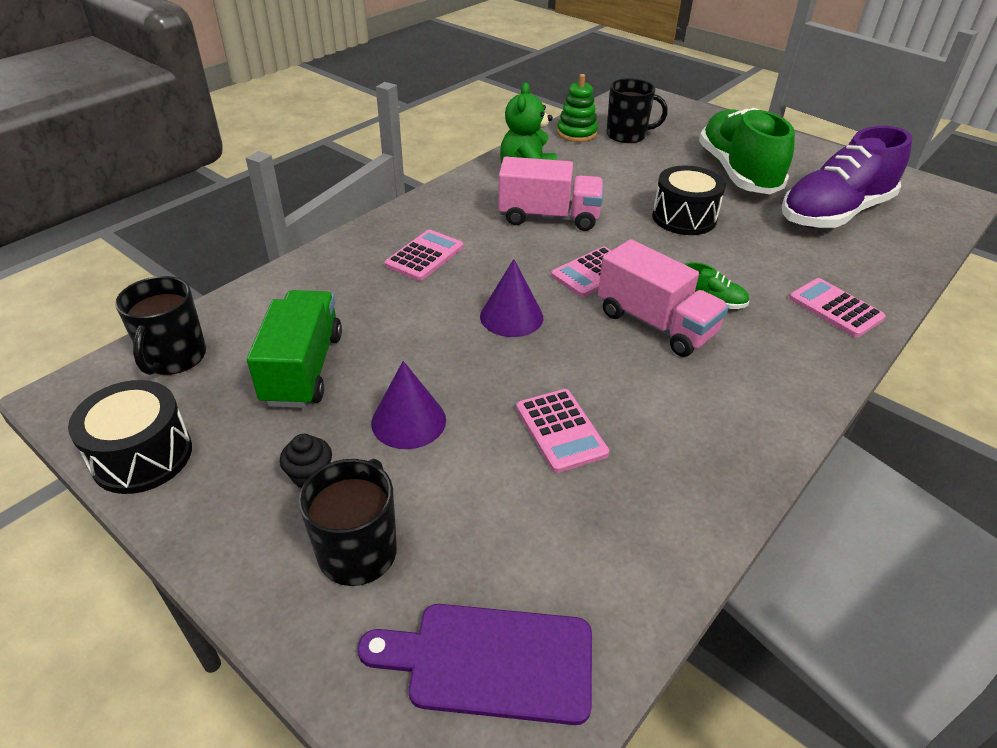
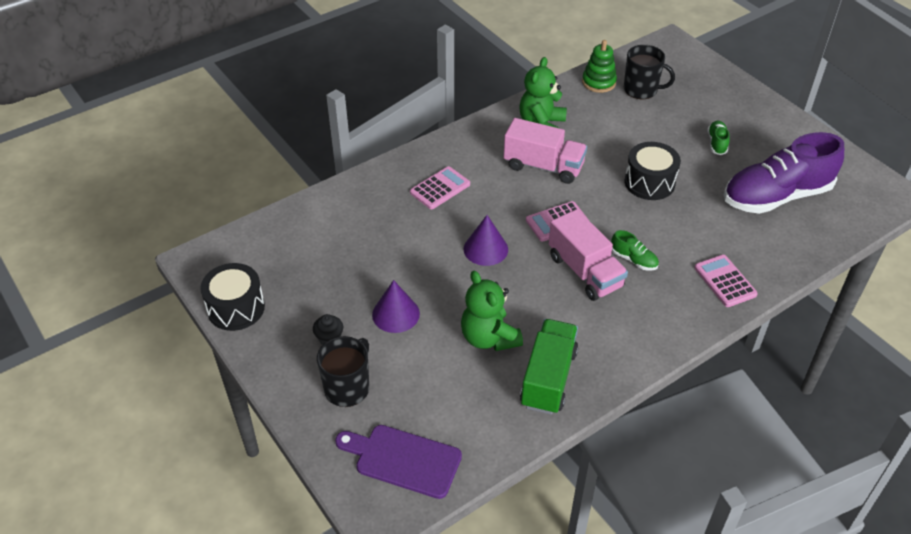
camera: 15 degrees right, 5 degrees up
black mug [115,276,206,375] -> none
green truck [247,290,342,408] -> green truck moved to [520,319,578,415]
pink calculator [516,389,609,473] -> green teddy bear [461,271,523,351]
green shoe [699,108,795,194] -> green shoe [708,121,730,155], size x0.40

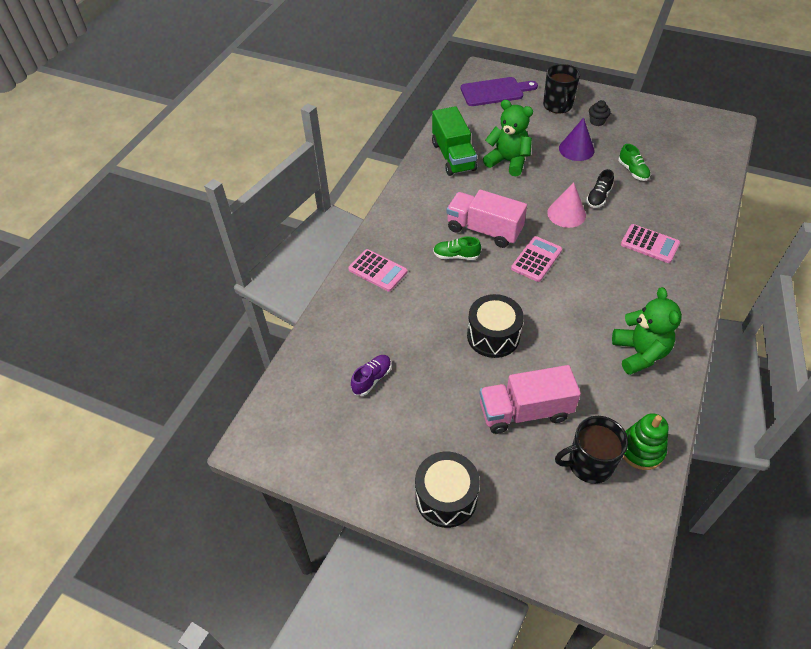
camera: 150 degrees right, 5 degrees up
black drum [200,263,265,331] -> black drum moved to [415,452,480,528]
pink calculator [410,166,470,209] -> pink calculator turned 75 degrees counterclockwise [621,224,680,263]
purple cone [464,215,508,266] -> pink cone [547,182,586,228]
pink truck [503,118,587,184] -> pink truck moved to [480,365,581,434]
green shoe [708,121,730,155] -> green shoe moved to [618,144,651,181]
purple shoe [724,132,844,214] -> purple shoe [351,355,392,396], size x0.40
none -> black shoe [586,169,614,208]

